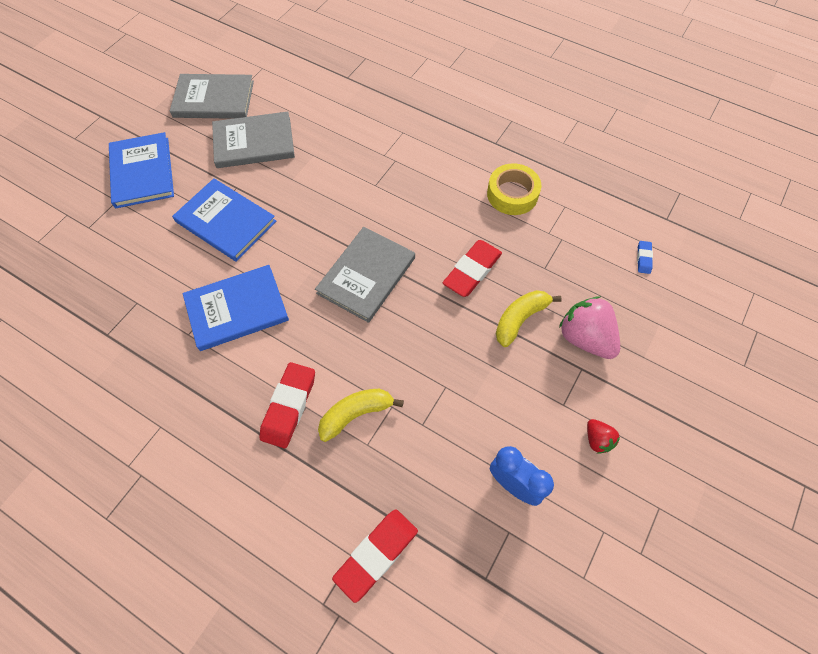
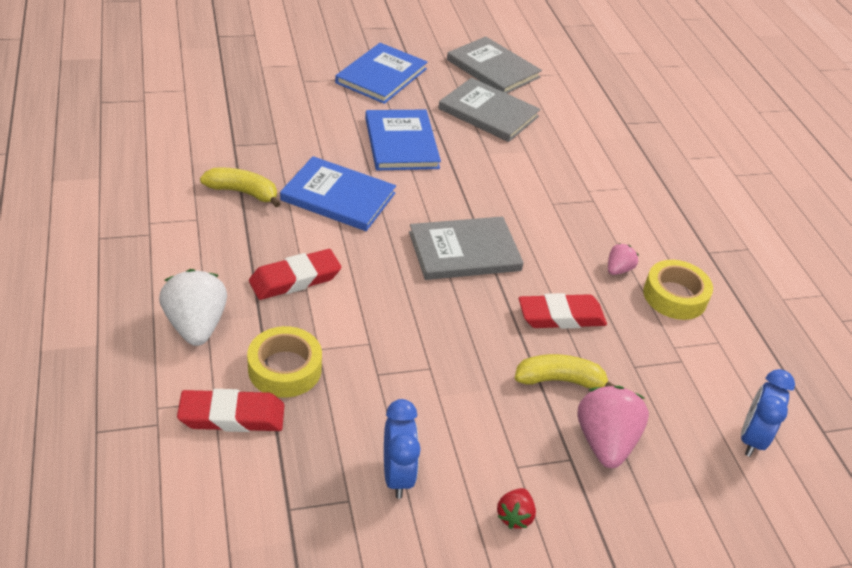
camera: 40 degrees right, 20 degrees down
yellow banana [318,389,404,442] -> yellow banana moved to [200,167,281,207]
blue eraser [637,241,653,274] -> blue clock [741,369,795,457]
none -> white strawberry [159,269,227,346]
none -> yellow tape [247,326,322,398]
none -> pink strawberry [608,243,638,275]

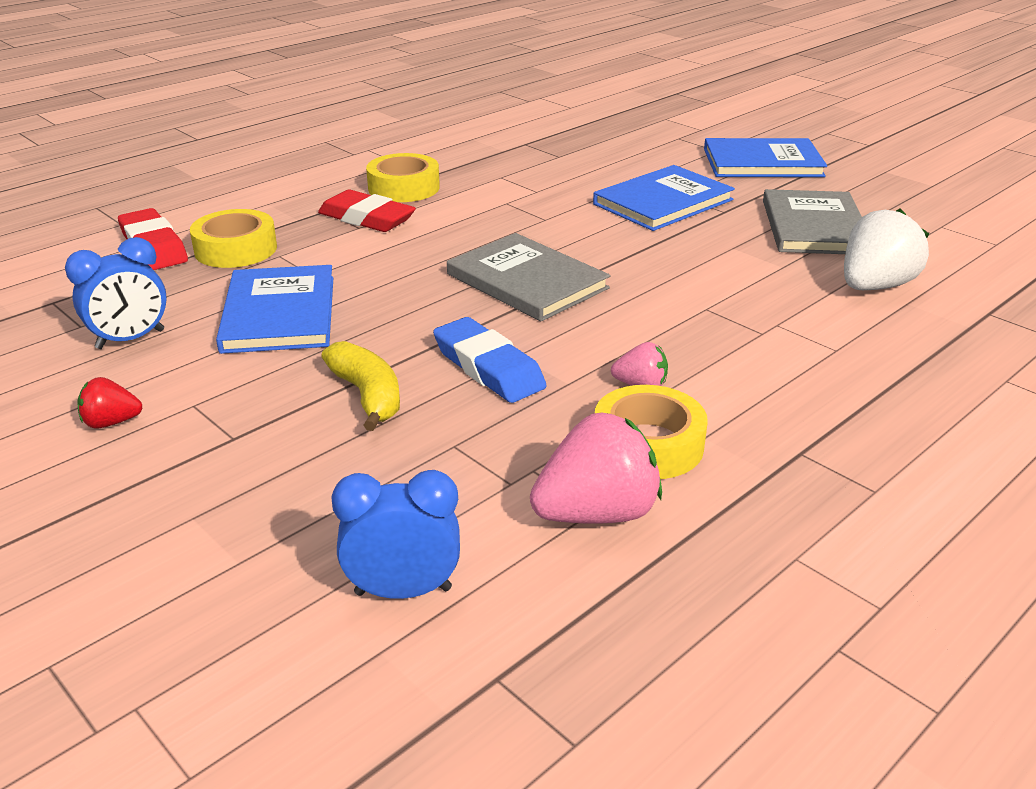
camera: 65 degrees right, 10 degrees down
white strawberry [159,269,227,346] -> white strawberry moved to [844,208,929,290]
yellow banana [200,167,281,207] -> none
blue book [280,156,396,231] -> blue book moved to [216,265,333,354]
grey book [447,36,542,93] -> none
red eraser [519,293,607,329] -> blue eraser [433,317,547,403]
pink strawberry [577,386,649,468] -> pink strawberry moved to [530,413,662,524]
none -> yellow tape [366,153,440,202]

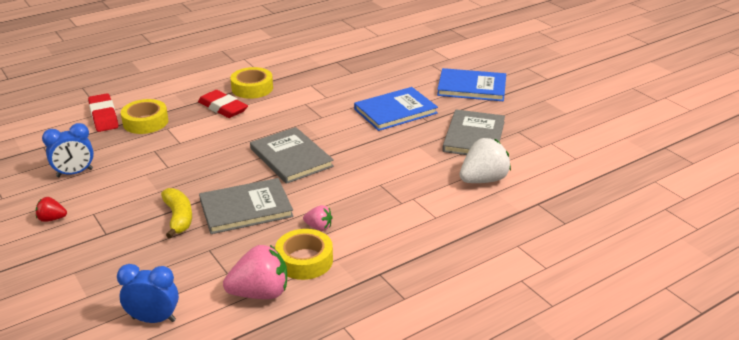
camera: 10 degrees right, 0 degrees up
blue book [216,265,333,354] -> none
blue eraser [433,317,547,403] -> grey book [199,178,294,234]

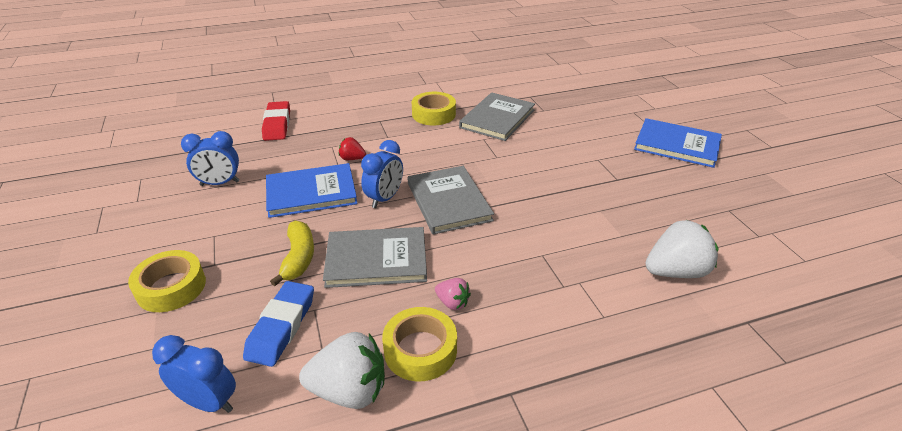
camera: 15 degrees right, 5 degrees up
red strawberry [36,197,67,222] -> red strawberry moved to [339,137,366,160]
yellow tape [121,99,168,134] -> yellow tape moved to [128,250,206,312]
red eraser [198,90,248,118] -> none
pink strawberry [223,245,287,299] -> white strawberry [299,332,385,409]
blue book [354,87,438,131] -> blue book moved to [266,163,358,218]
grey book [442,109,505,155] -> grey book moved to [459,92,535,141]
none -> blue eraser [243,281,314,367]
none -> blue clock [361,140,403,208]

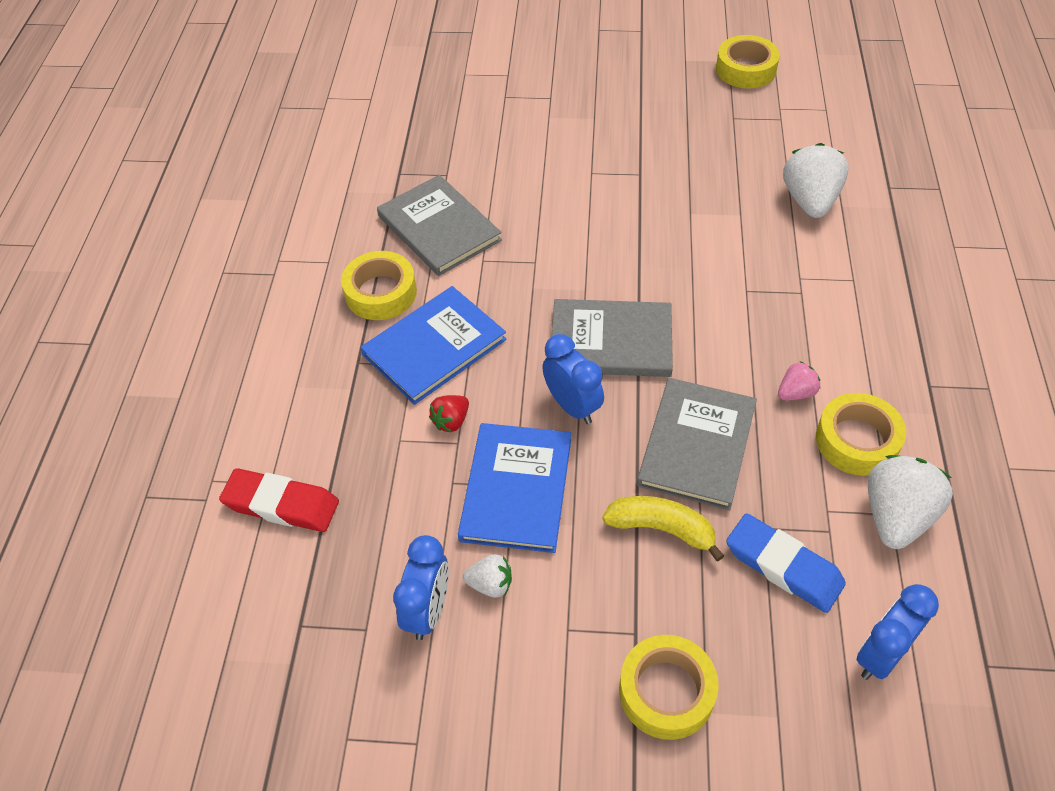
camera: 65 degrees left, 15 degrees up
blue book [634,118,722,168] -> blue book moved to [360,286,507,405]
none -> white strawberry [463,554,512,597]
none -> yellow tape [716,35,780,89]

